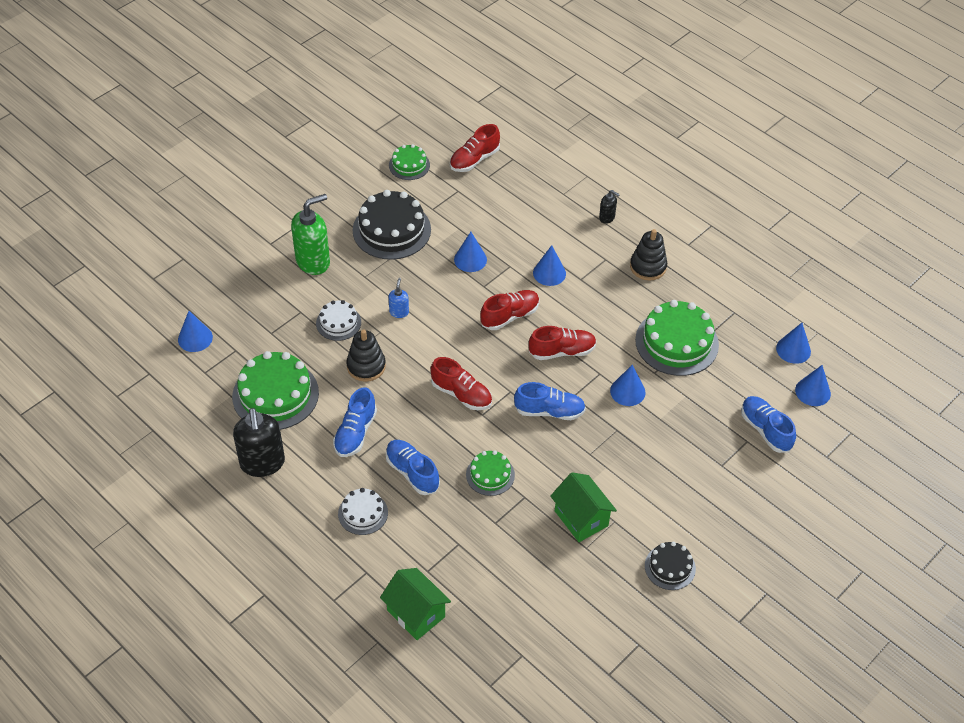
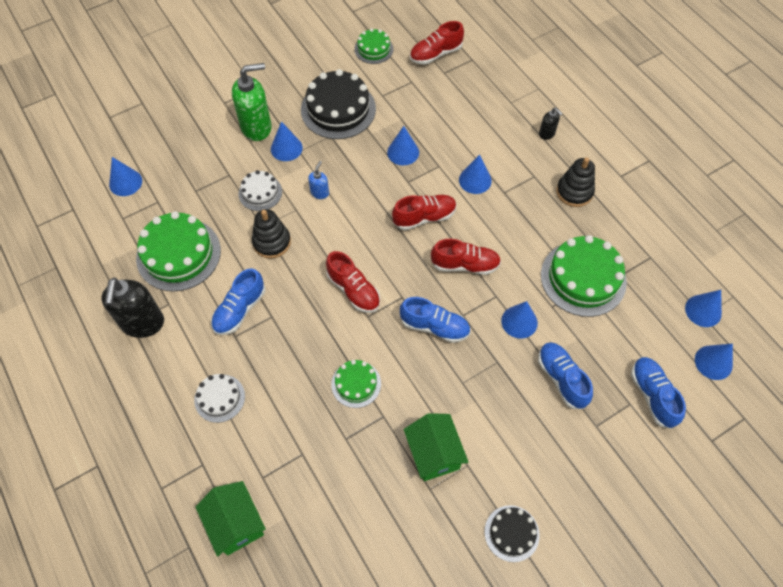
camera: 15 degrees right, 10 degrees up
blue shoe [386,440,440,495] -> blue shoe moved to [538,342,593,409]
none -> blue cone [271,121,303,161]

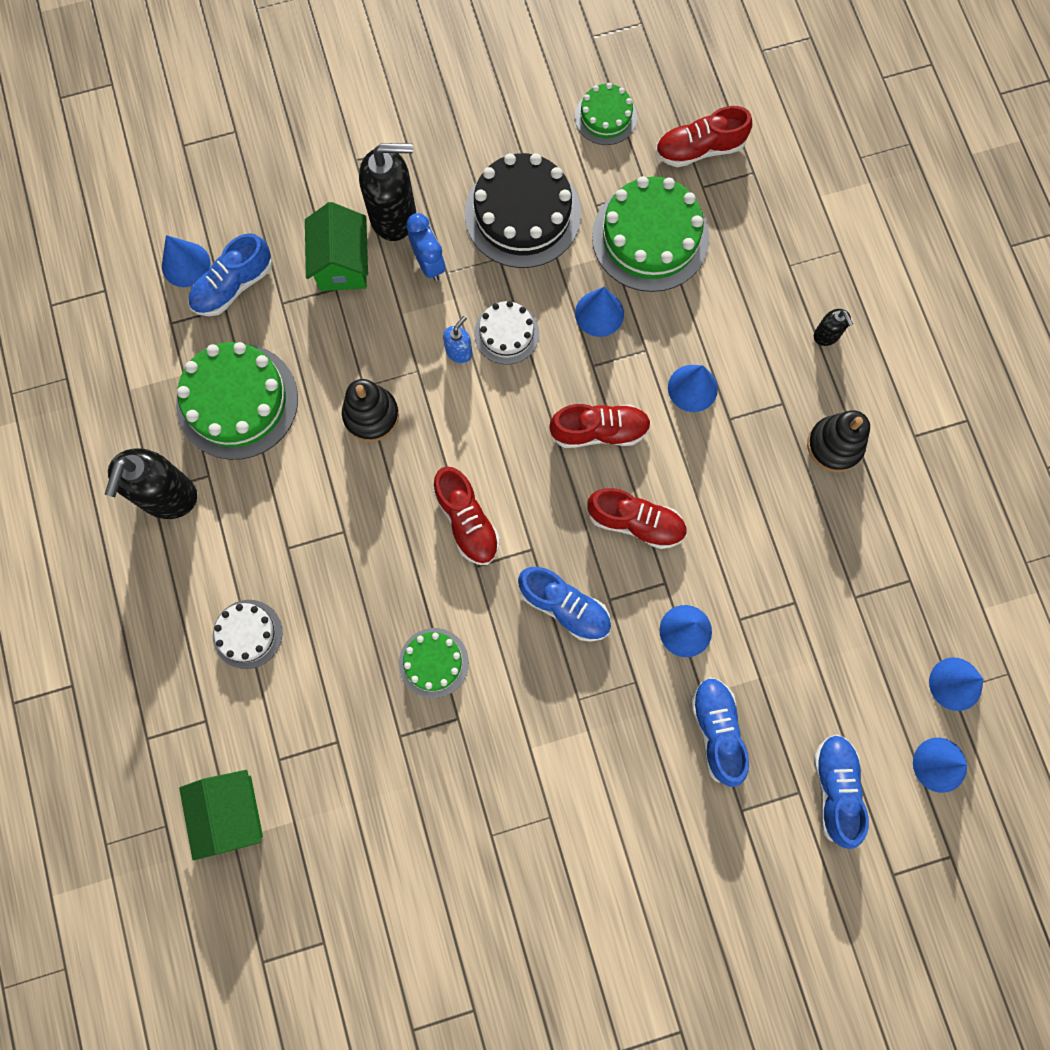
camera: 15 degrees right, 15 degrees up
blue shoe [211,268,265,335] -> blue shoe moved to [188,233,273,316]
green soap dispenser [232,63,272,141] -> black soap dispenser [359,143,416,241]
white cake [238,170,282,211] -> white cake moved to [474,301,539,365]
blue cone [271,121,303,161] -> blue clock [406,213,445,281]
green house [404,413,469,481] -> green house moved to [305,202,368,291]
black cake [484,505,539,562] -> none
green cake [541,235,627,317] -> green cake moved to [592,176,709,292]

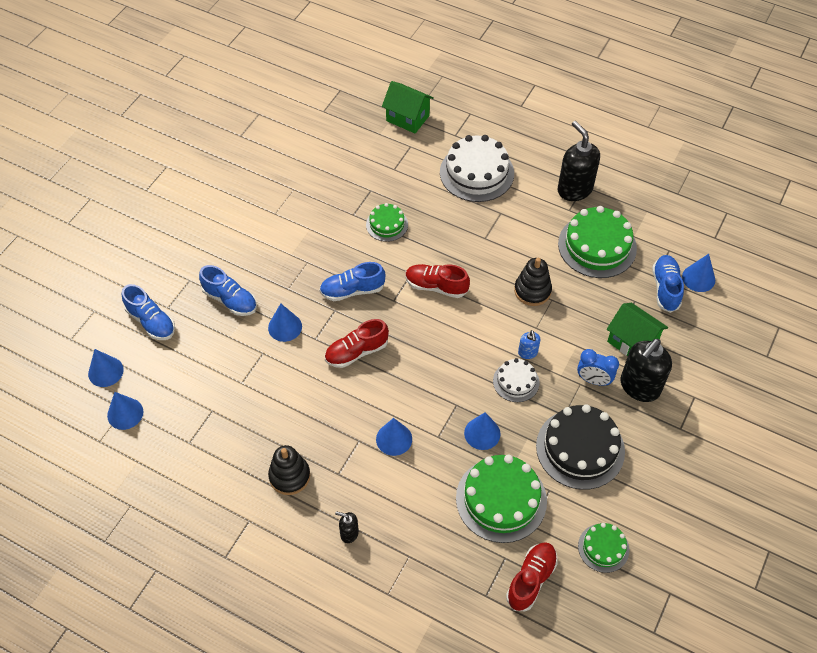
camera: 135 degrees right, 20 degrees down
white cake [213,600,283,669] -> white cake [440,135,514,202], size x1.83
red shoe [549,404,651,448] -> none

